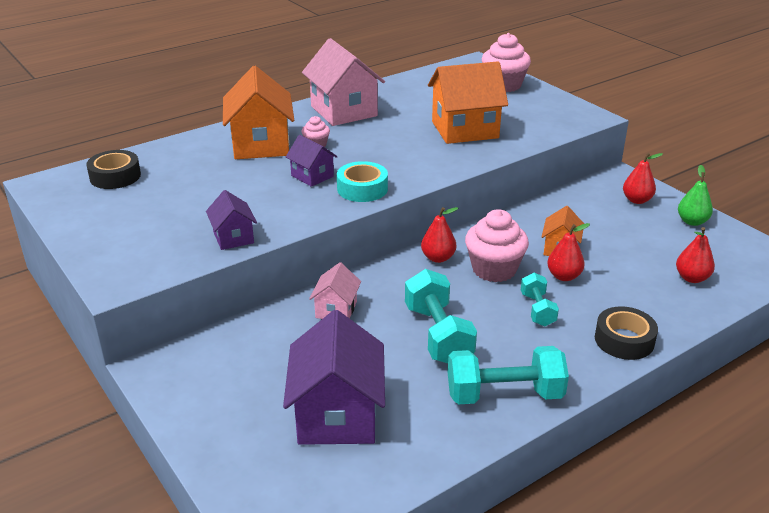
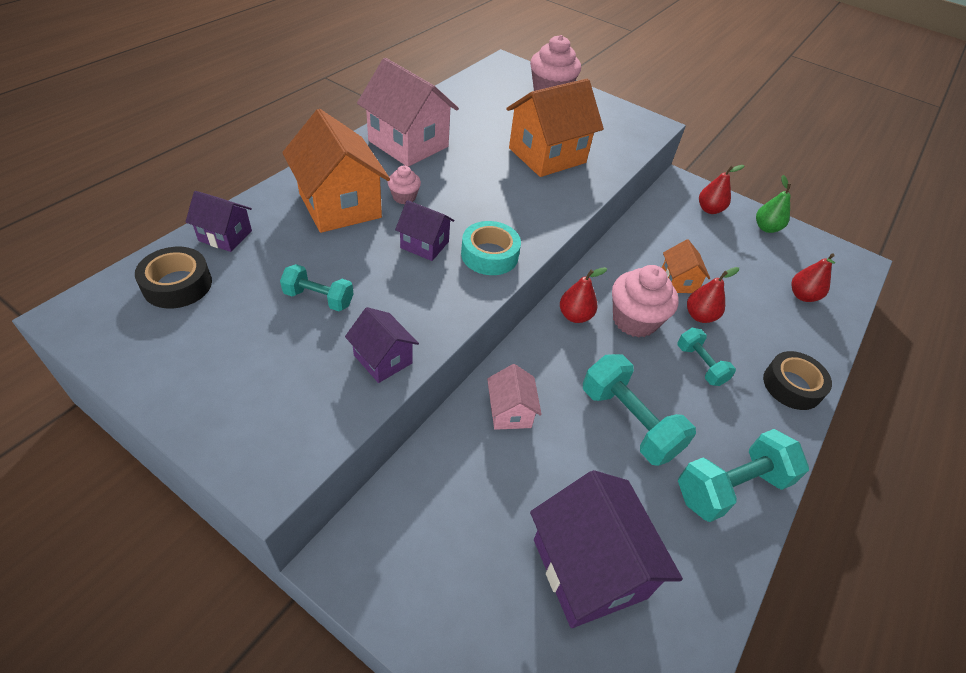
camera: 25 degrees left, 15 degrees up
none -> purple house [186,191,252,252]
none -> turquoise dumbbell [280,264,353,311]

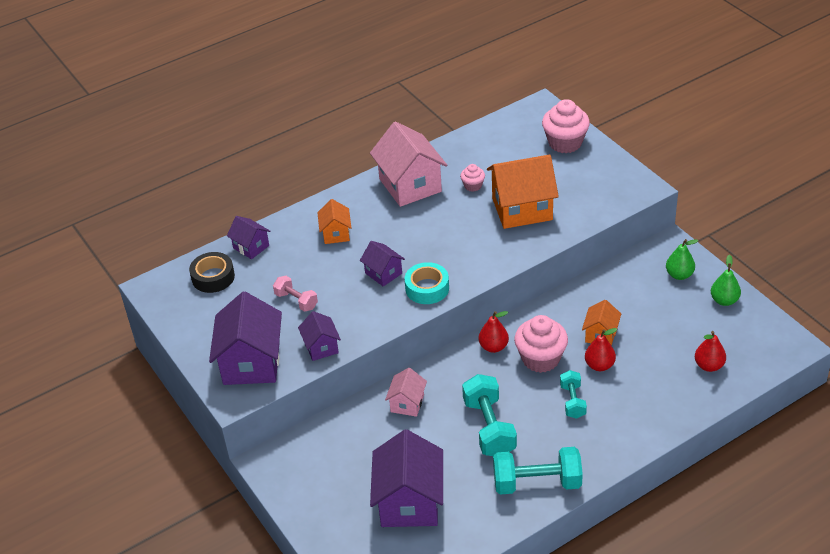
camera: 30 degrees right, 5 degrees down
turquoise dumbbell [280,264,353,311] -> pink dumbbell [273,276,318,312]
orange house [282,109,390,233] -> orange house [317,199,351,244], size x0.52
pink cupcake [388,165,421,204] -> pink cupcake moved to [460,164,485,192]
red pear [699,165,745,214] -> green pear [666,239,698,280]
black tape [763,351,832,410] -> none
none -> purple house [209,292,282,385]

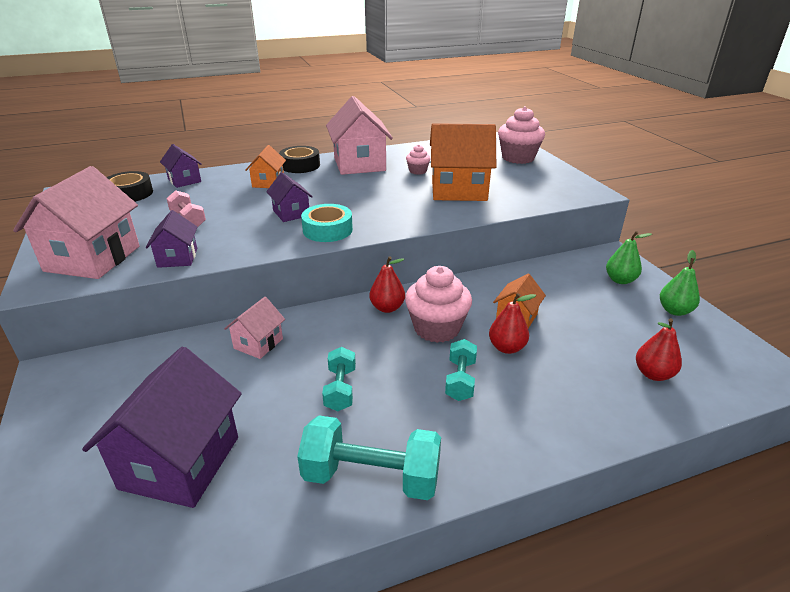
camera: 10 degrees right, 10 degrees down
purple house [209,292,282,385] -> pink house [13,166,140,279]
turquoise dumbbell [462,374,517,456] -> turquoise dumbbell [322,347,356,411], size x0.58
none -> black tape [279,146,320,173]

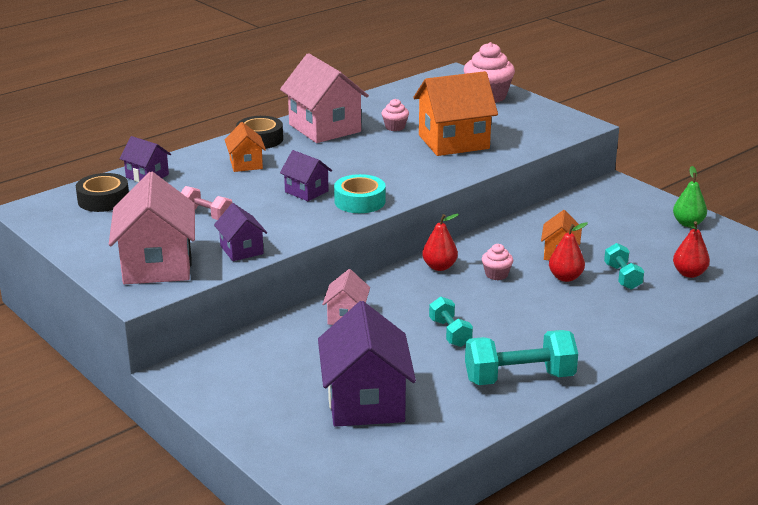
camera: 20 degrees left, 5 degrees down
pink cupcake [405,266,472,343] -> pink cupcake [482,244,513,280], size x0.51
turquoise dumbbell [445,339,477,401] -> turquoise dumbbell moved to [604,243,644,290]
green pear [606,231,652,284] -> none

